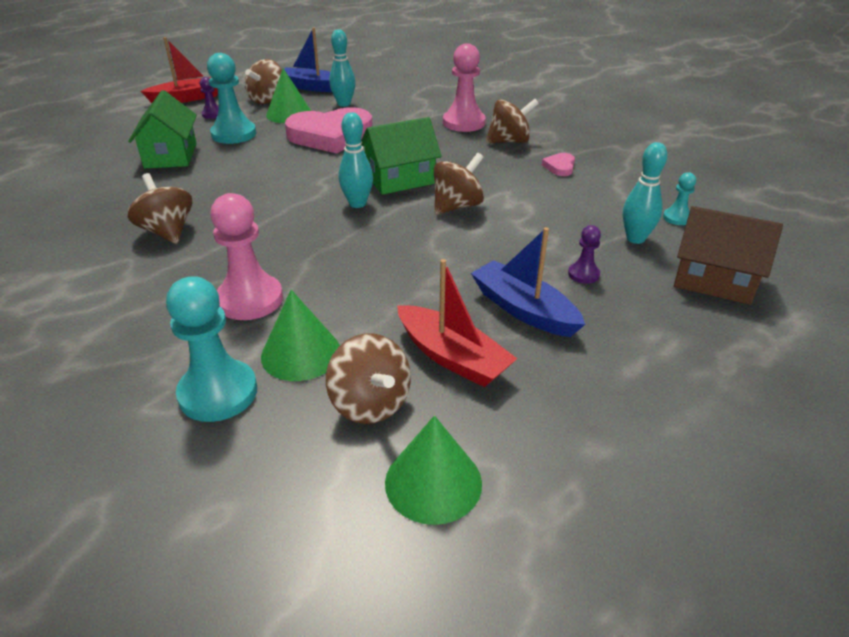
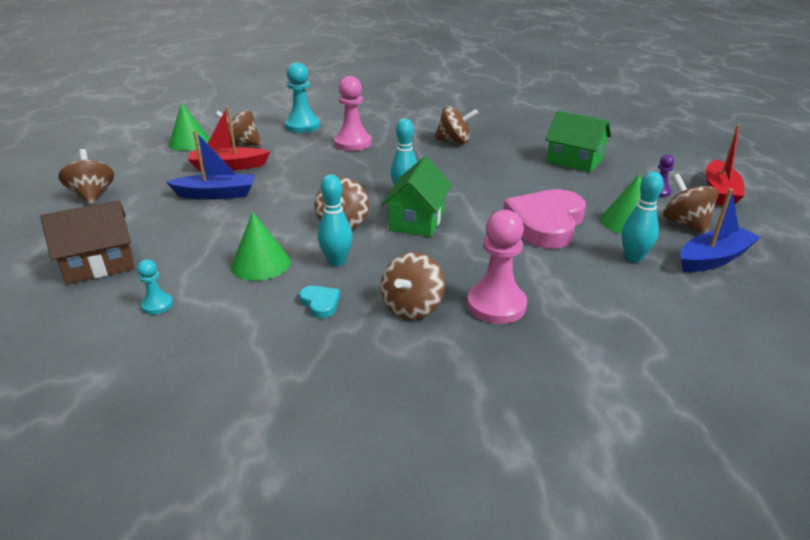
camera: 130 degrees right, 5 degrees down
turquoise pawn [207,53,256,144] -> none
green cone [261,290,340,381] -> green cone moved to [231,212,291,281]
pink heart [542,153,575,176] -> turquoise heart [299,286,340,318]
purple pawn [568,225,601,284] -> none
turquoise bowling pin [623,142,668,244] -> turquoise bowling pin moved to [318,175,353,266]
none -> brown spinning top [58,149,114,204]

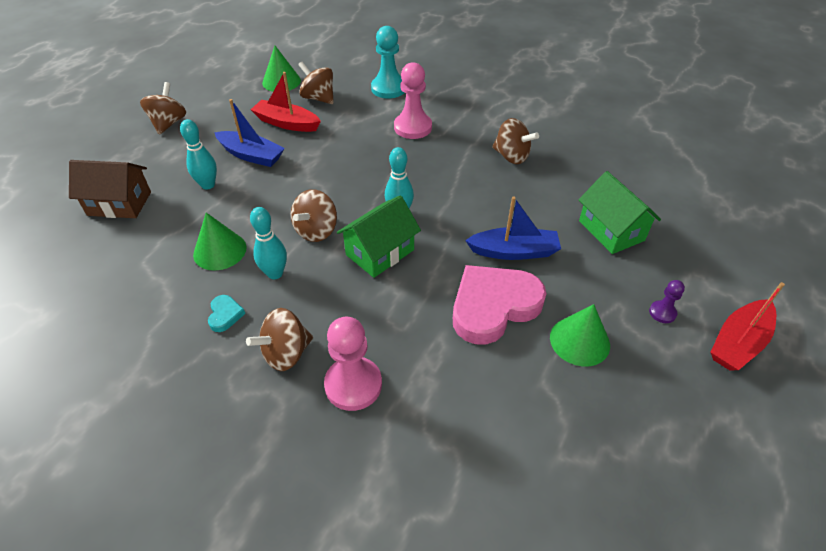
camera: 30 degrees right, 15 degrees up
turquoise pawn [137,260,173,314] -> none
turquoise bowling pin [622,172,664,263] -> turquoise bowling pin moved to [180,119,217,190]
brown spinning top [663,174,718,234] -> none
blue boat [680,189,760,272] -> blue boat moved to [465,196,561,260]

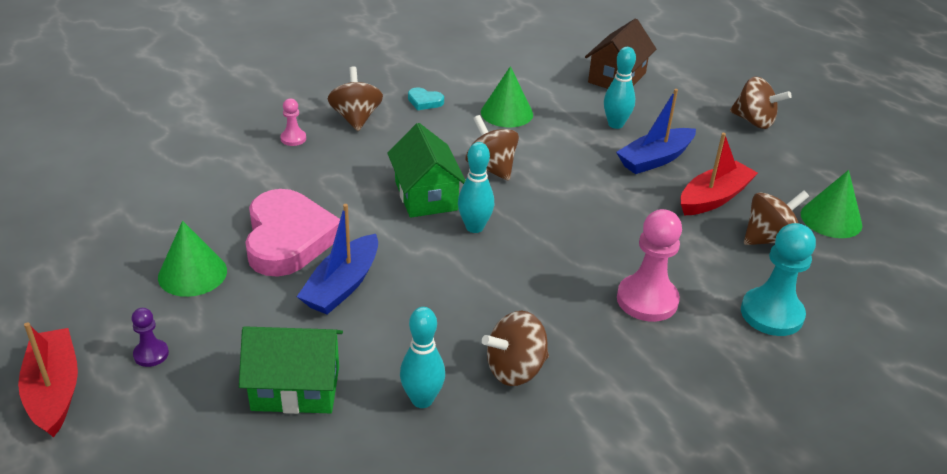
camera: 115 degrees right, 10 degrees down
turquoise bowling pin [250,207,287,279] -> turquoise bowling pin moved to [400,307,445,408]
pink pawn [324,317,382,411] -> pink pawn [280,98,306,146], size x0.50

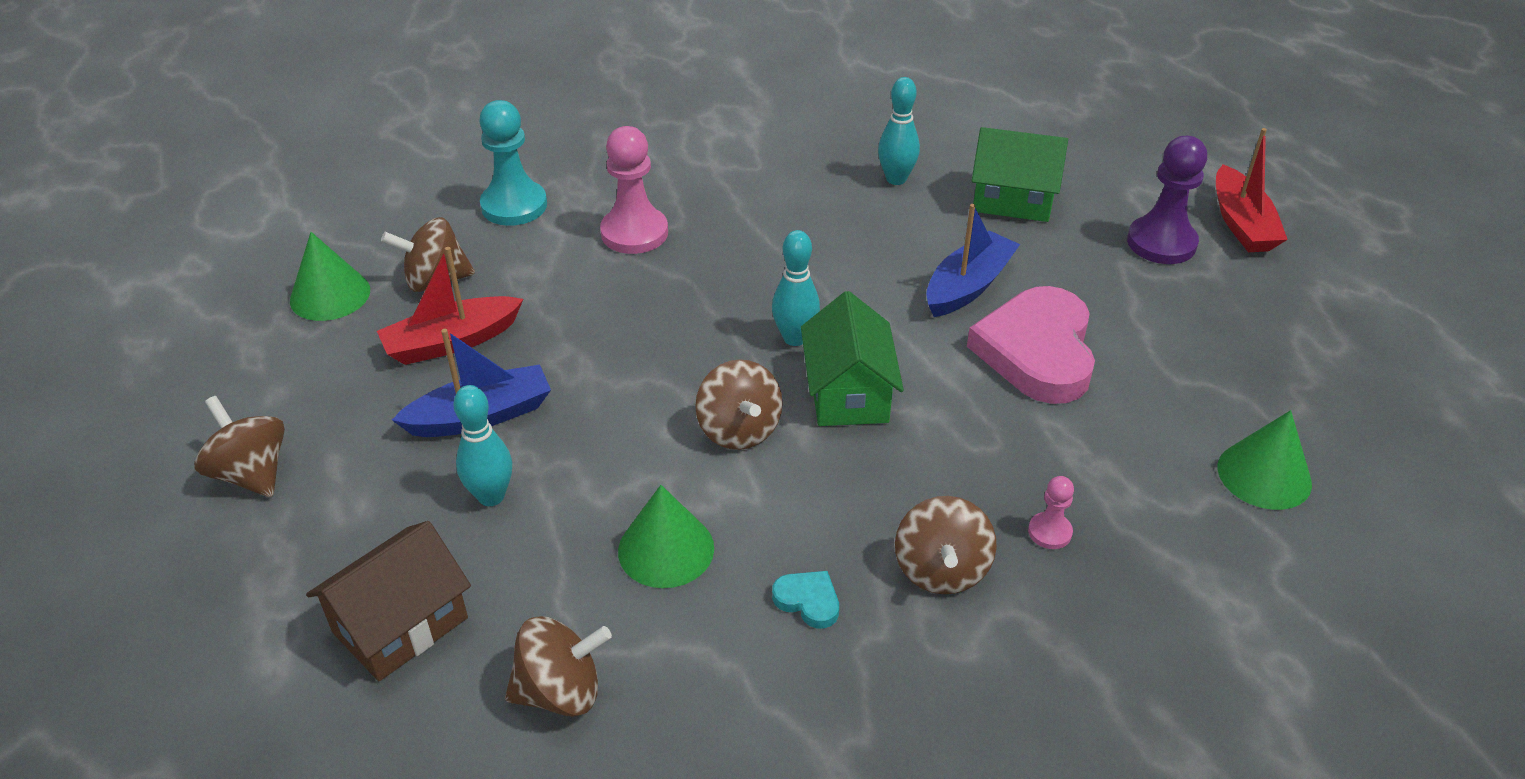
camera: 165 degrees left, 5 degrees up
purple pawn [132,308,169,367] -> purple pawn [1127,136,1207,264], size x2.00
green cone [158,221,227,297] -> green cone moved to [1218,410,1312,510]
brown spinning top [482,311,549,386] -> brown spinning top moved to [505,616,612,716]

